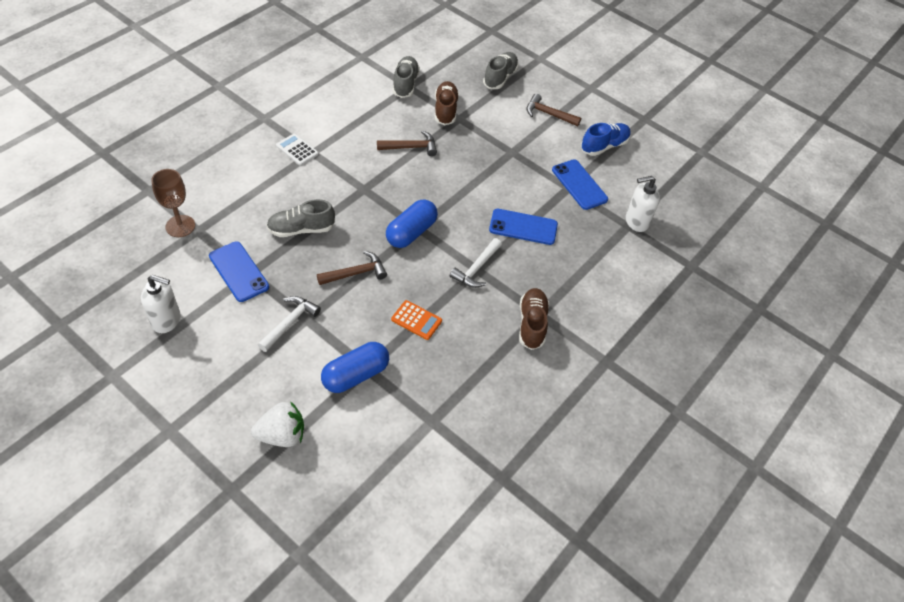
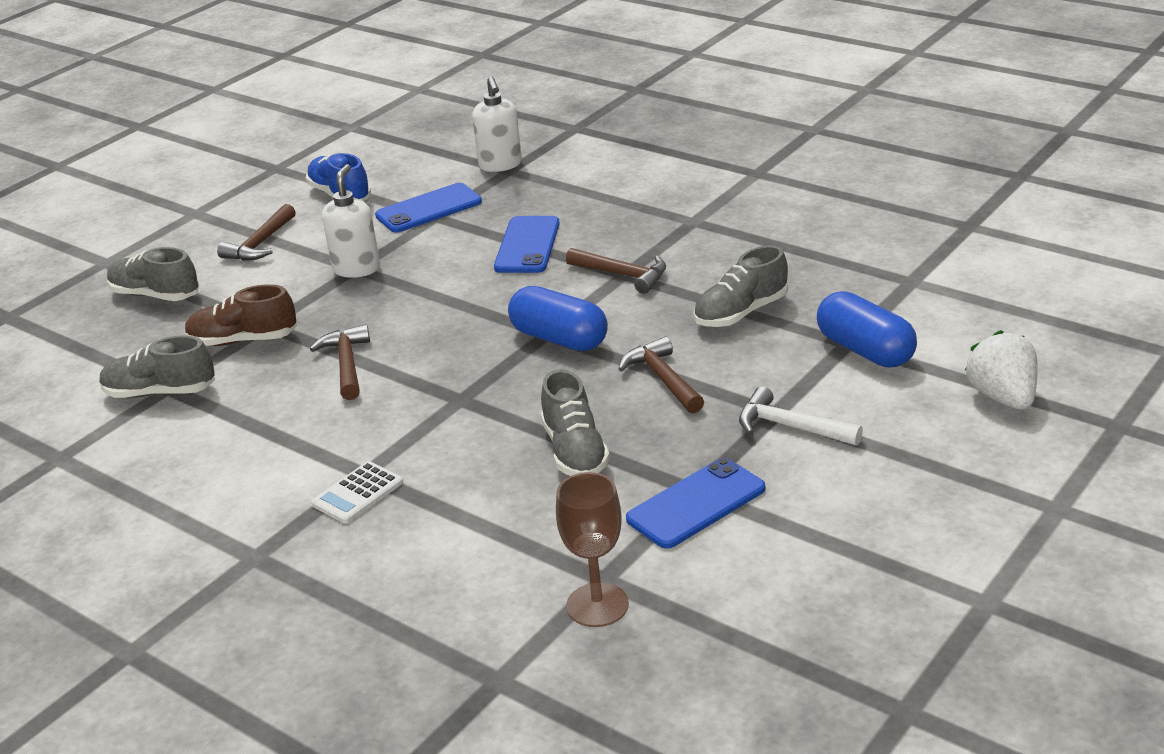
camera: 85 degrees left, 20 degrees down
white soap dispenser [141,275,180,333] -> white soap dispenser moved to [322,164,380,278]
orange calculator [391,300,442,340] -> grey shoe [693,245,788,327]
white hammer [450,238,502,288] -> brown hammer [566,248,666,294]
brown shoe [519,288,549,350] -> none

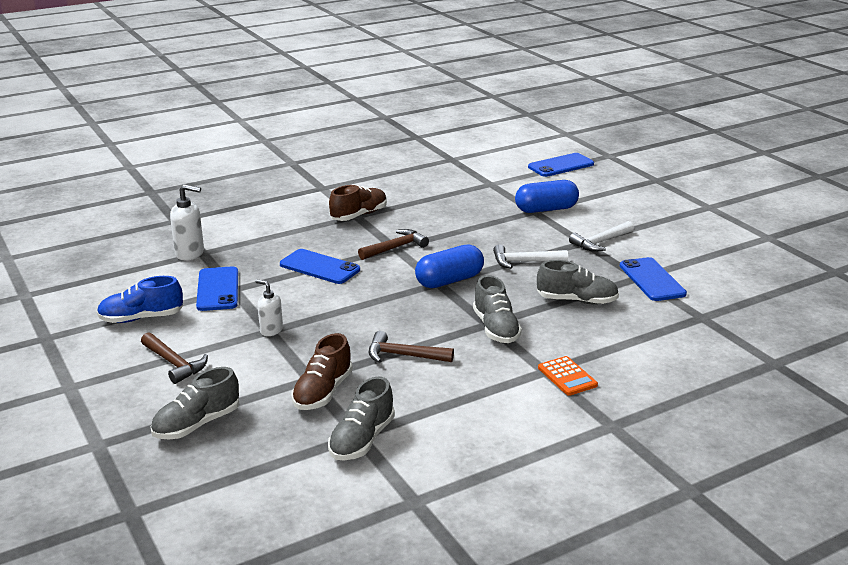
camera: 70 degrees left, 5 degrees down
white calculator [311,461,403,523] -> orange calculator [538,356,598,396]
white soap dispenser [322,164,380,278] -> white soap dispenser [256,280,283,336], size x0.65
brown goblet [556,472,629,627] -> none
brown hammer [618,337,704,413] -> white hammer [493,244,568,269]
grey shoe [693,245,788,327] -> grey shoe moved to [473,275,522,343]
white strawberry [965,330,1038,410] -> none
none -> brown shoe [329,185,387,221]
none -> blue phone [528,153,594,177]

